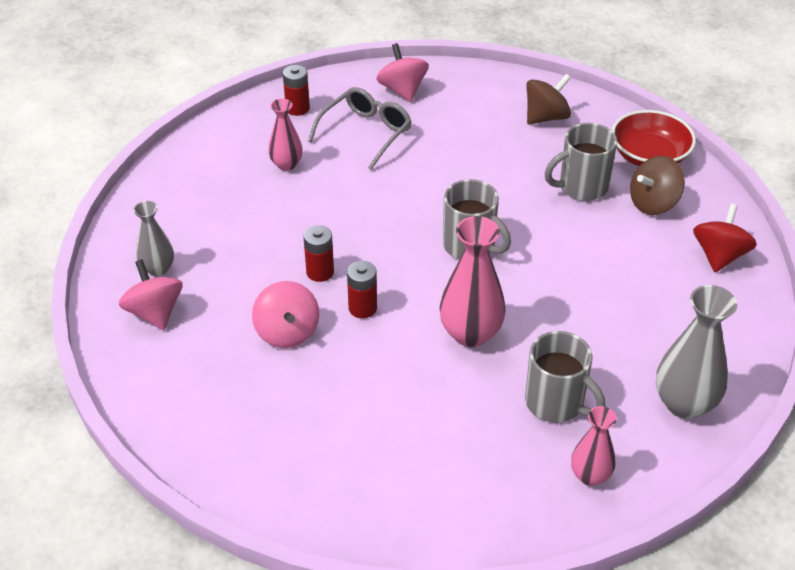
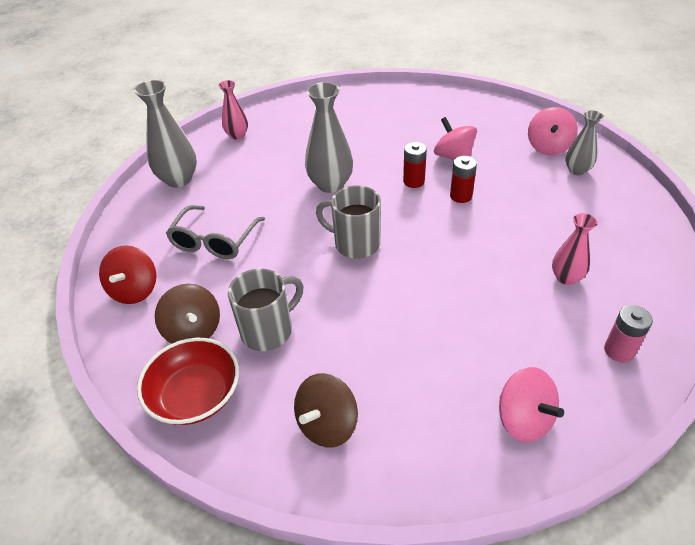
camera: 165 degrees right, 0 degrees up
pink spinning top [119,259,183,330] -> pink spinning top turned 60 degrees clockwise [528,107,578,155]
red battery [283,65,310,116] -> pink battery [604,305,653,362]
grey glasses [308,87,412,170] -> grey glasses moved to [166,205,265,259]
pink vase [439,216,506,347] -> grey vase [305,82,353,193]
grey mug [525,331,605,423] -> none
brown spinning top [630,156,685,215] -> brown spinning top turned 105 degrees clockwise [155,284,220,344]

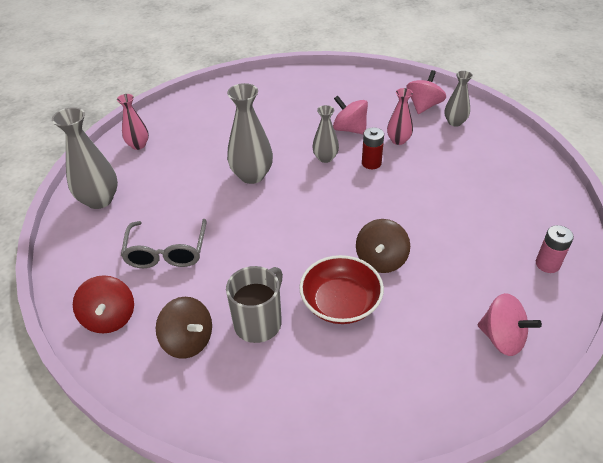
camera: 20 degrees left, 0 degrees up
red bowl [137,338,239,425] -> red bowl moved to [299,255,384,324]
brown spinning top [294,373,358,448] -> brown spinning top moved to [356,219,410,273]
grey mug [316,186,381,259] -> none
red battery [403,142,427,188] -> grey vase [312,105,339,163]
pink spinning top [528,107,578,155] -> pink spinning top turned 150 degrees counterclockwise [407,70,446,114]
pink vase [552,213,598,285] -> pink vase moved to [387,88,413,145]

